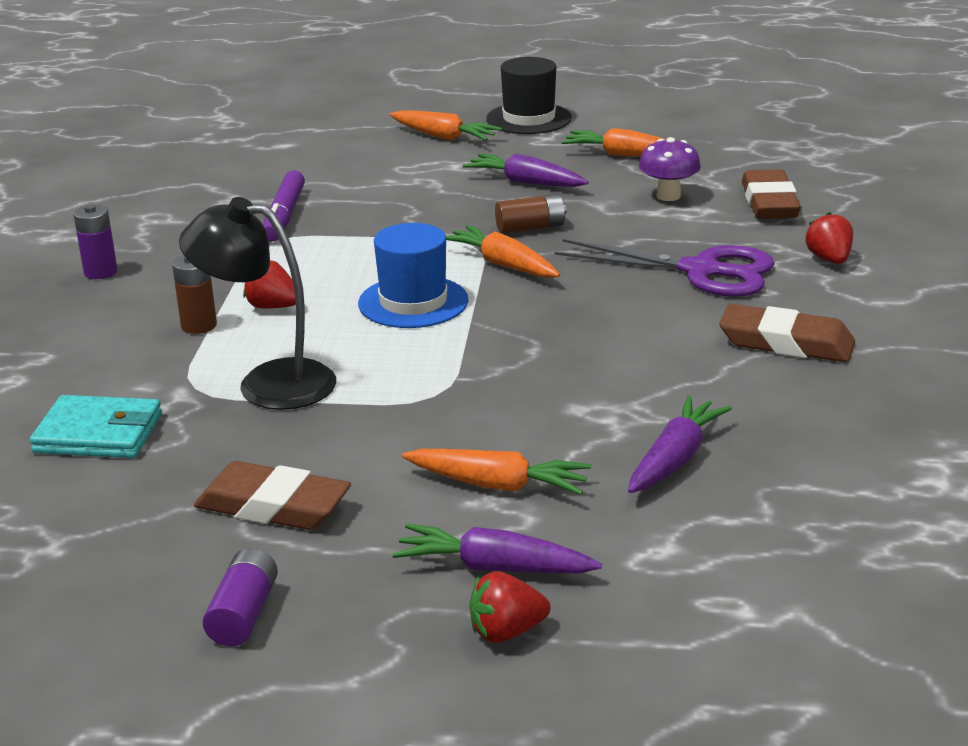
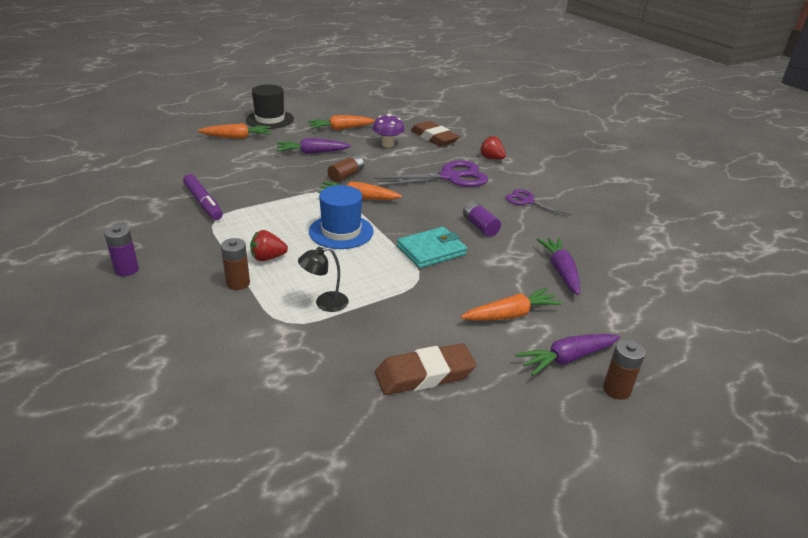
camera: 40 degrees left, 5 degrees up
turquoise wallet [30,395,162,458] -> turquoise wallet moved to [397,227,467,268]
black lamp [179,197,336,410] -> black lamp [298,247,349,312], size x0.54
purple battery [202,548,278,646] -> purple battery moved to [463,201,501,237]
red strawberry [469,571,550,643] -> brown battery [603,340,646,400]
brown eraser [719,304,855,362] -> purple scissors [505,189,570,218]

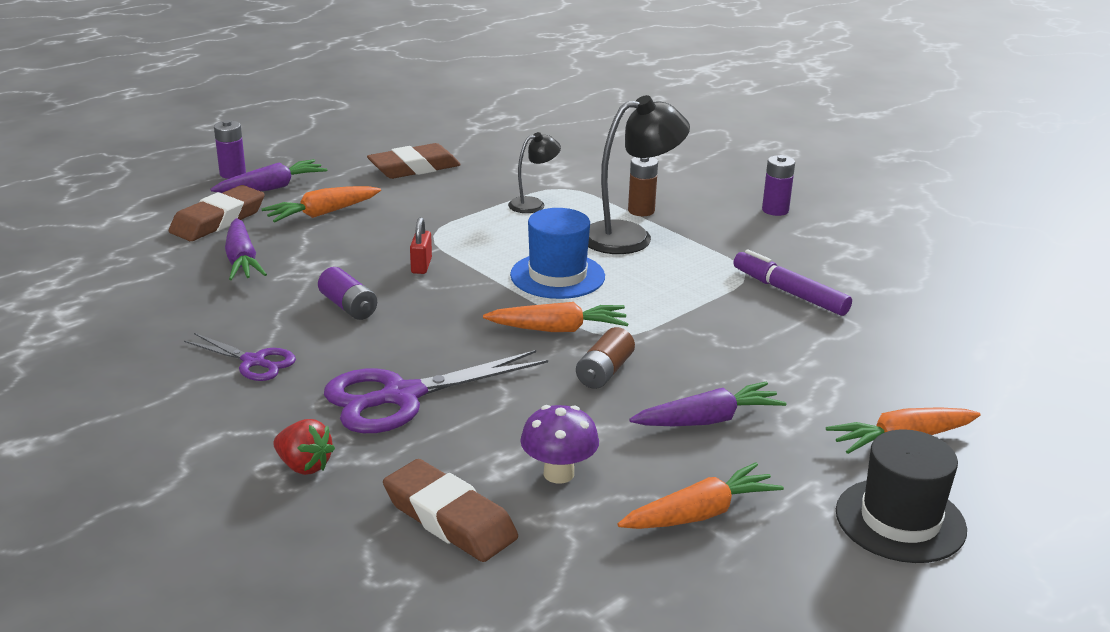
camera: 170 degrees right, 5 degrees down
red strawberry [250,230,288,261] -> black lamp [588,95,690,254]
turquoise wallet [397,227,467,268] -> red padlock [410,217,432,274]
brown battery [603,340,646,400] -> purple battery [214,120,246,179]
none -> brown eraser [169,185,265,241]

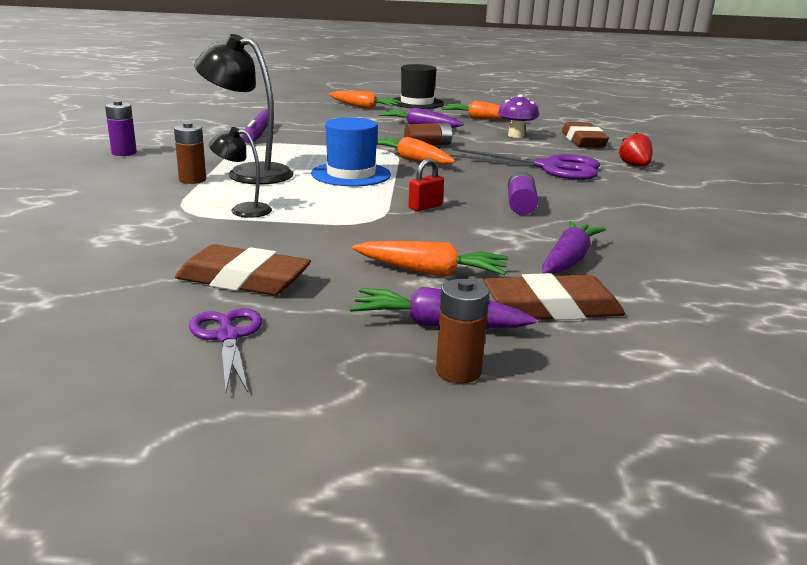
camera: 135 degrees left, 5 degrees down
purple scissors [184,333,296,381] -> purple scissors moved to [189,308,262,392]
purple battery [214,120,246,179] -> brown battery [436,279,489,383]

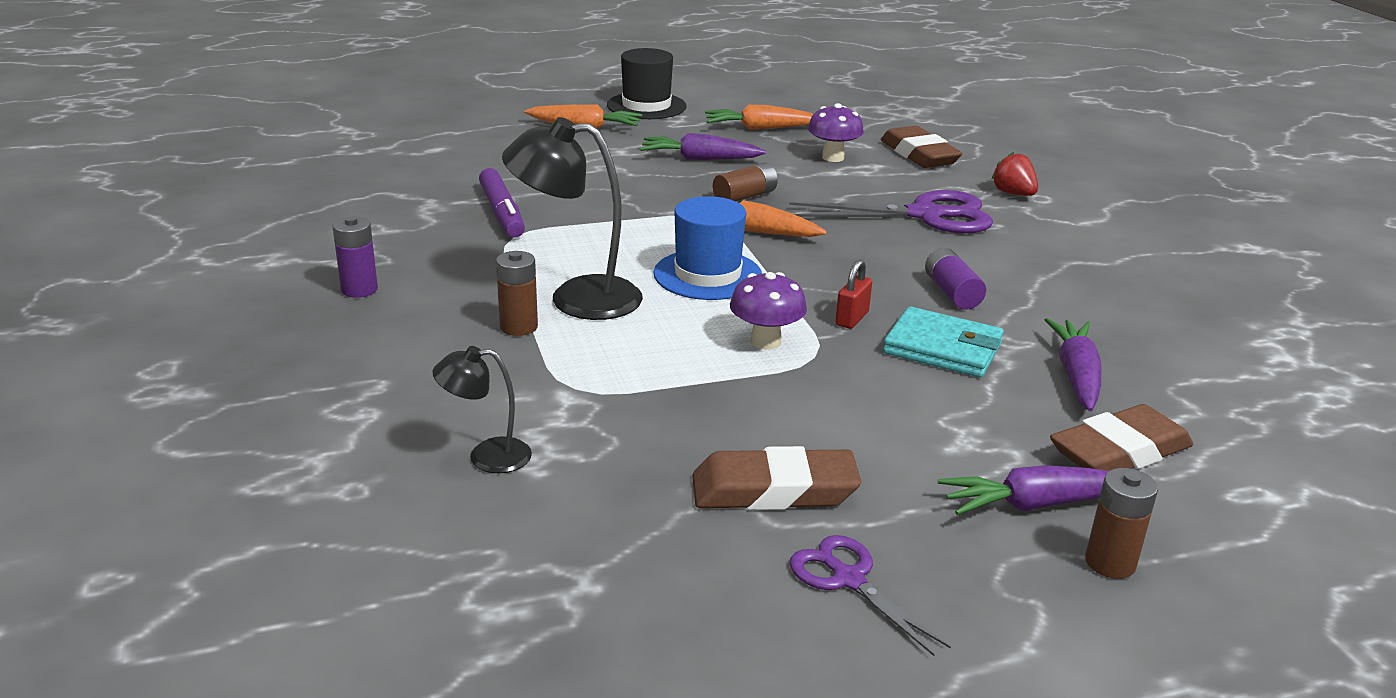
camera: 20 degrees left, 5 degrees up
black lamp [209,127,272,218] -> black lamp moved to [433,346,532,473]
orange carrot [352,241,508,276] -> none
none -> purple mushroom [730,272,807,350]
none -> turquoise wallet [883,306,1004,378]

